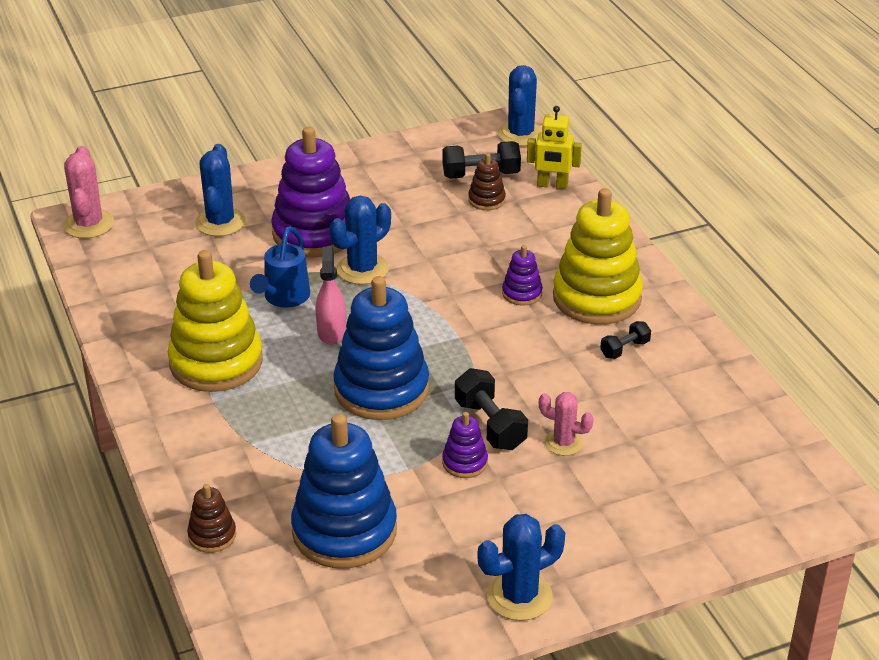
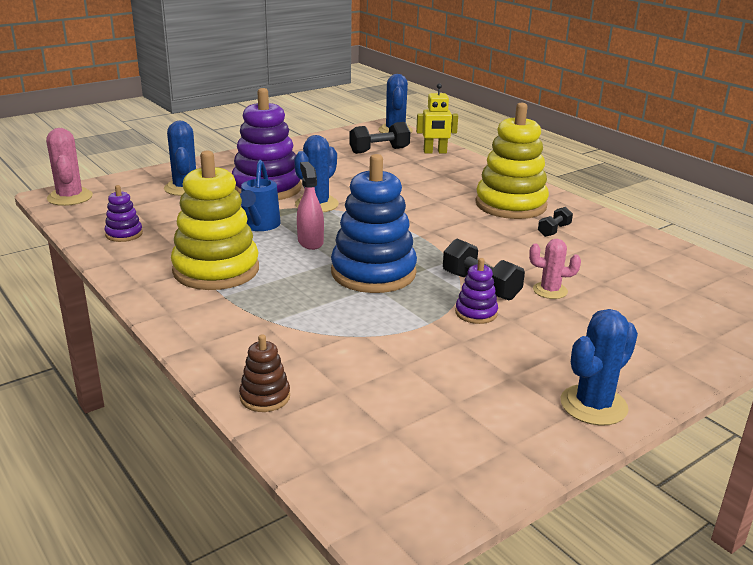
camera: 15 degrees left, 10 degrees down
blue stacking toy [291,414,397,568] -> none
brown stacking toy [468,153,506,210] -> none
purple stacking toy [502,245,543,306] -> purple stacking toy moved to [105,185,143,242]

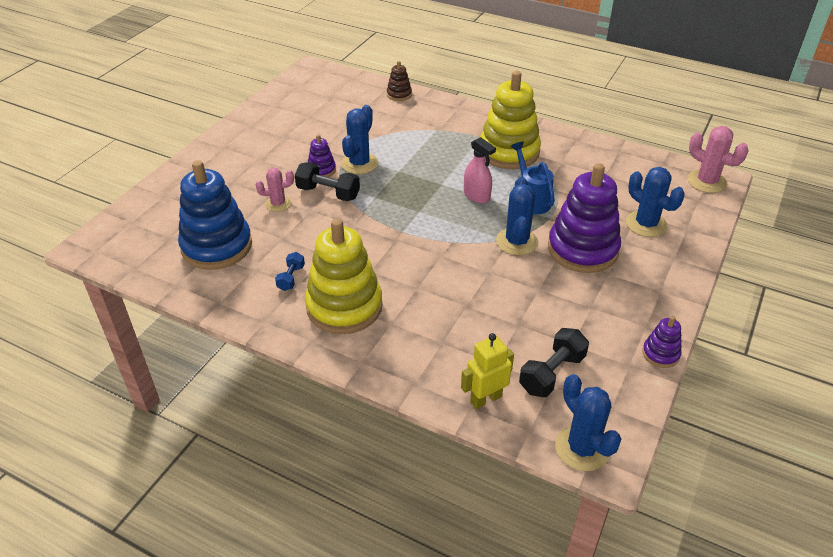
camera: 155 degrees right, 15 degrees up
purple stacking toy [105,185,143,242] -> purple stacking toy moved to [642,316,682,368]
blue stacking toy [331,154,417,293] -> blue stacking toy moved to [178,160,252,270]
black dumbbell [538,207,573,237] -> blue dumbbell [275,252,305,291]
blue cactus [561,309,638,426] -> blue cactus moved to [341,105,378,174]

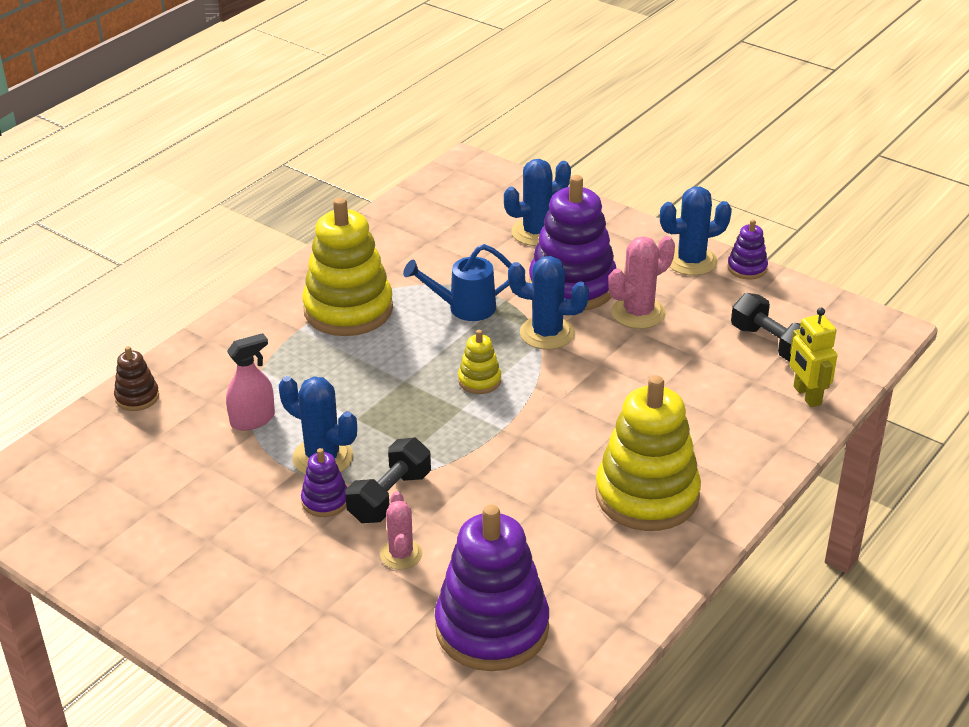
camera: 80 degrees left, 5 degrees down
blue stacking toy [178,160,252,270] -> purple stacking toy [435,505,549,671]
blue dumbbell [275,252,305,291] -> none
pink spray bottle [464,137,496,203] -> pink spray bottle moved to [226,333,275,431]
blue cactus [555,374,621,471] -> blue cactus moved to [660,186,732,276]
pink cactus [688,126,749,193] -> pink cactus moved to [608,236,675,329]
none -> yellow stacking toy [458,330,501,394]

